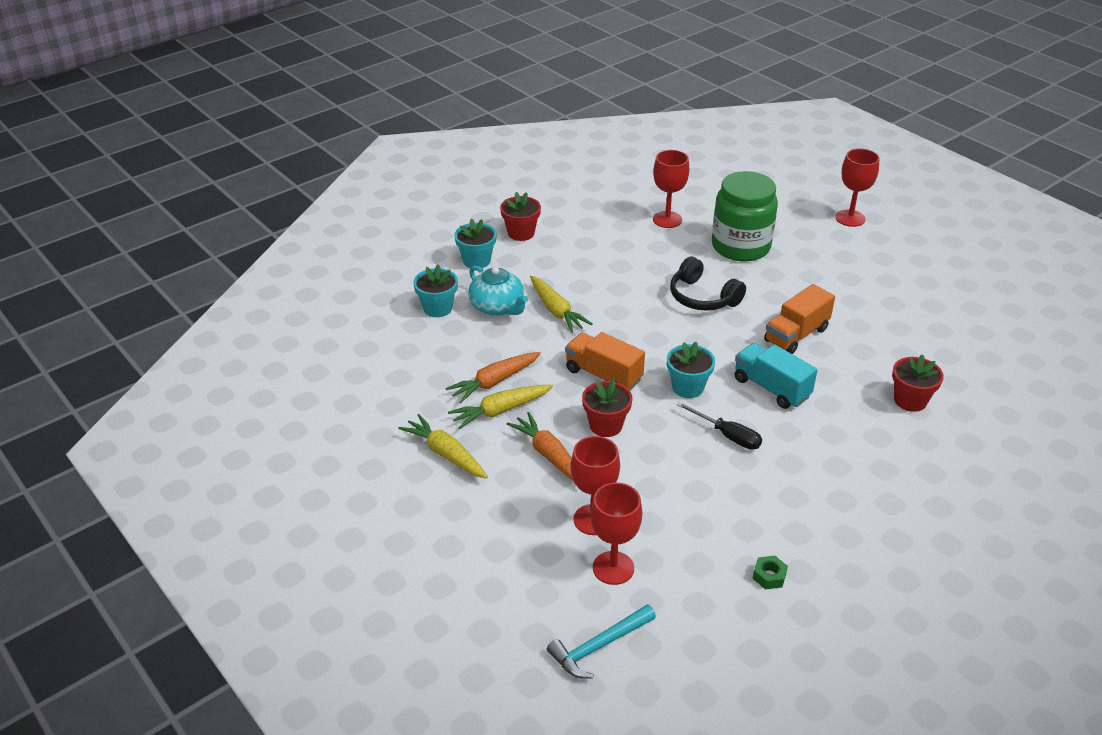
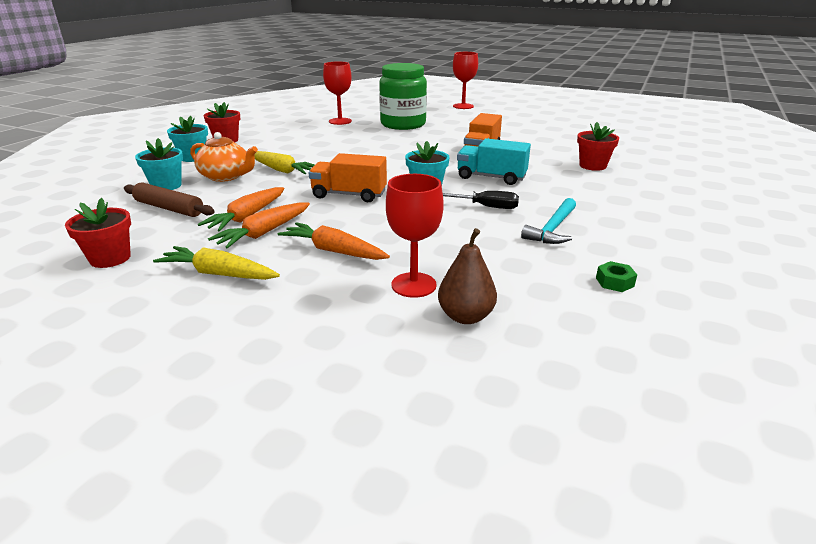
camera: 25 degrees left, 10 degrees down
yellow carrot [448,385,553,429] -> orange carrot [208,202,310,249]
turquoise teapot [468,266,528,316] -> orange teapot [190,132,258,182]
turquoise hammer [547,604,656,679] -> turquoise hammer moved to [521,198,576,244]
red flower pot [582,379,632,437] -> red flower pot moved to [65,198,131,268]
red goblet [590,482,642,585] -> brown pear [438,228,497,324]
black headphones [670,257,746,311] -> none
none -> brown rolling pin [124,182,215,217]

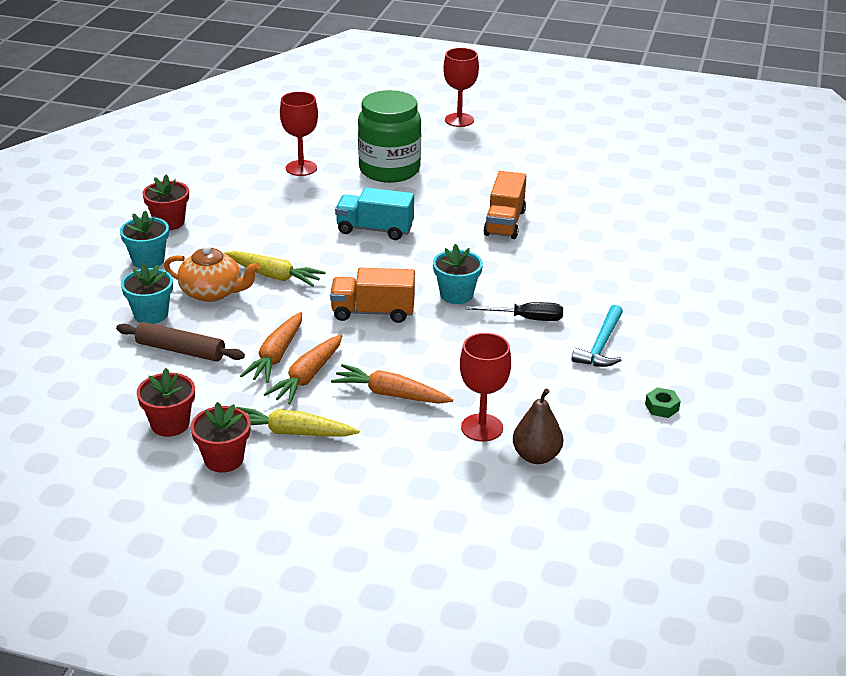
camera: 10 degrees left, 5 degrees up
turquoise truck [457,138,531,185] -> turquoise truck moved to [335,188,414,240]
red flower pot [577,122,619,171] -> red flower pot moved to [190,402,251,473]

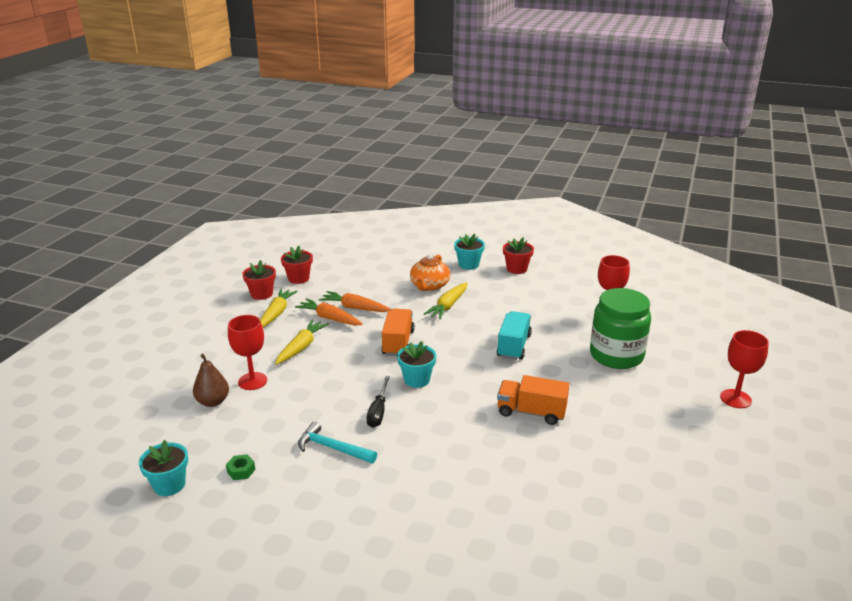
camera: 95 degrees right, 5 degrees down
brown rolling pin [116,322,245,362] -> none
turquoise flower pot [121,263,173,324] -> turquoise flower pot moved to [139,440,188,496]
orange carrot [331,364,453,404] -> yellow carrot [275,320,329,365]

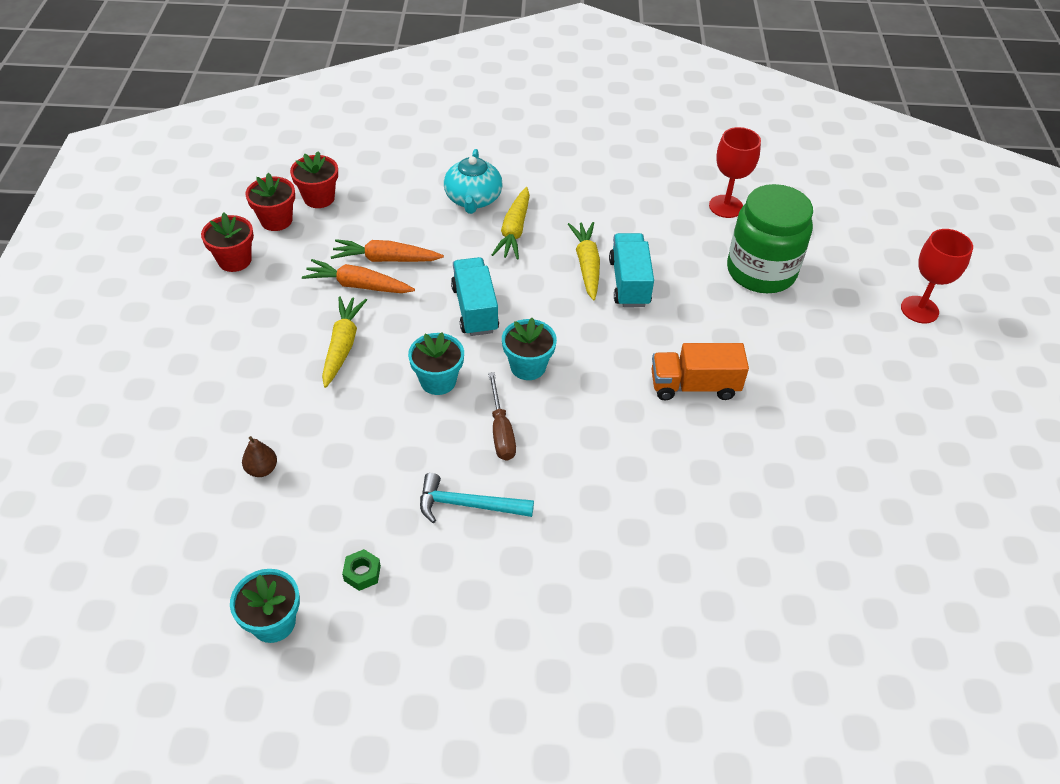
camera: 20 degrees left, 20 degrees up
brown pear [193,354,229,407] -> brown pear [242,436,277,477], size x0.67
red goblet [228,315,267,390] -> none
yellow carrot [260,289,298,328] -> yellow carrot moved to [568,222,600,300]
black screwdriver [367,376,390,428] -> brown screwdriver [488,372,516,461]
orange truck [381,309,415,356] -> turquoise truck [451,257,499,336]
orange teapot [410,254,450,291] -> turquoise teapot [444,149,503,214]
turquoise flower pot [454,233,485,270] -> turquoise flower pot moved to [408,332,464,395]
red flower pot [503,238,534,274] -> red flower pot moved to [290,151,338,208]

